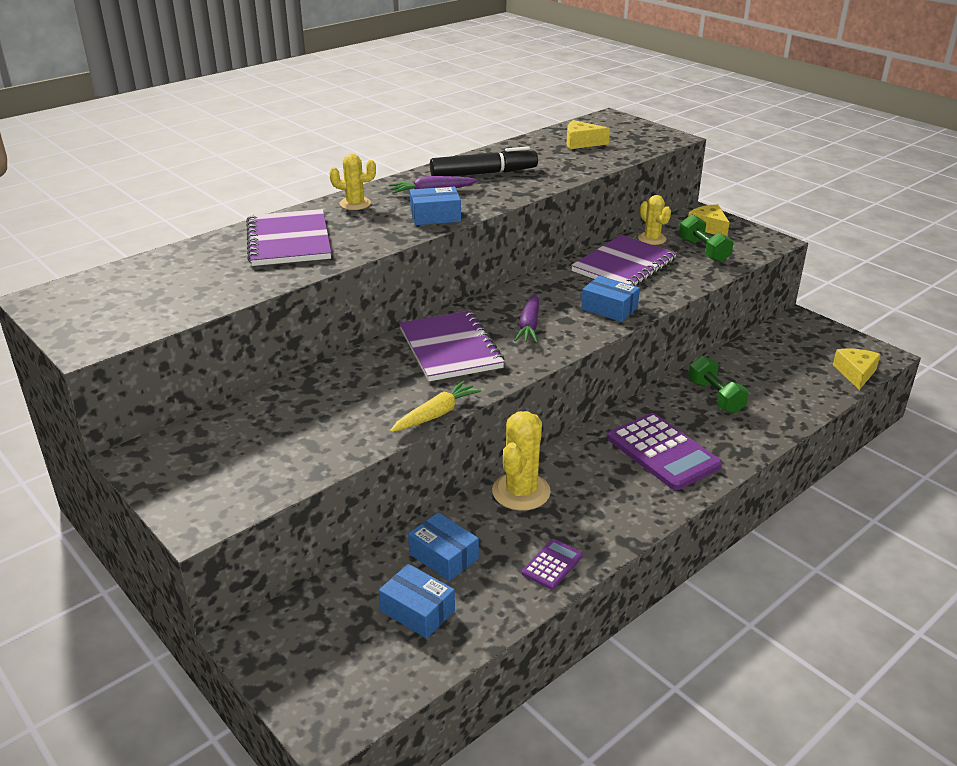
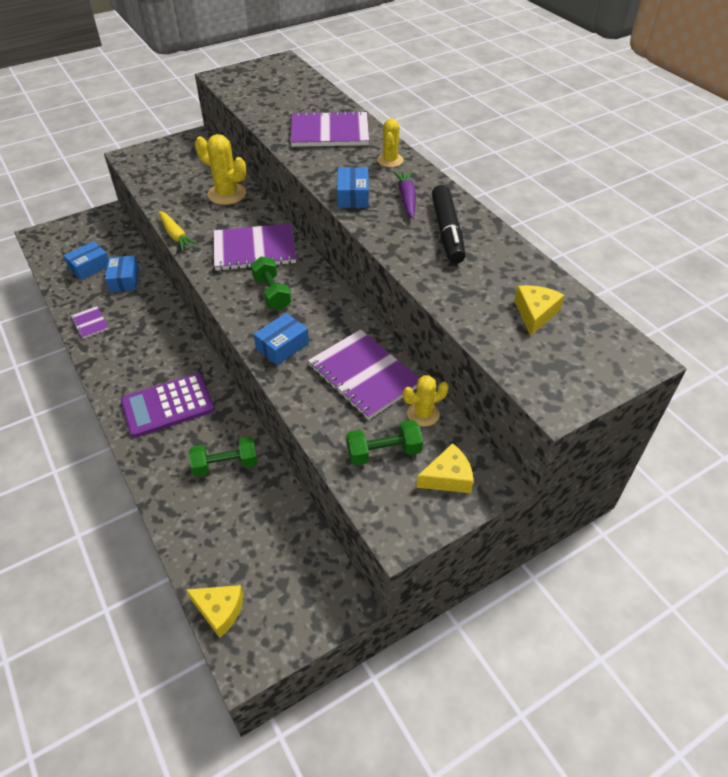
camera: 100 degrees right, 15 degrees up
blue box [408,512,479,581] -> blue box turned 60 degrees counterclockwise [105,256,139,292]
yellow cactus [492,411,551,511] -> yellow cactus moved to [195,134,246,205]
purple carrot [514,293,539,343] -> green dumbbell [251,256,292,310]
purple calculator [522,539,583,590] -> purple notebook [71,306,109,339]

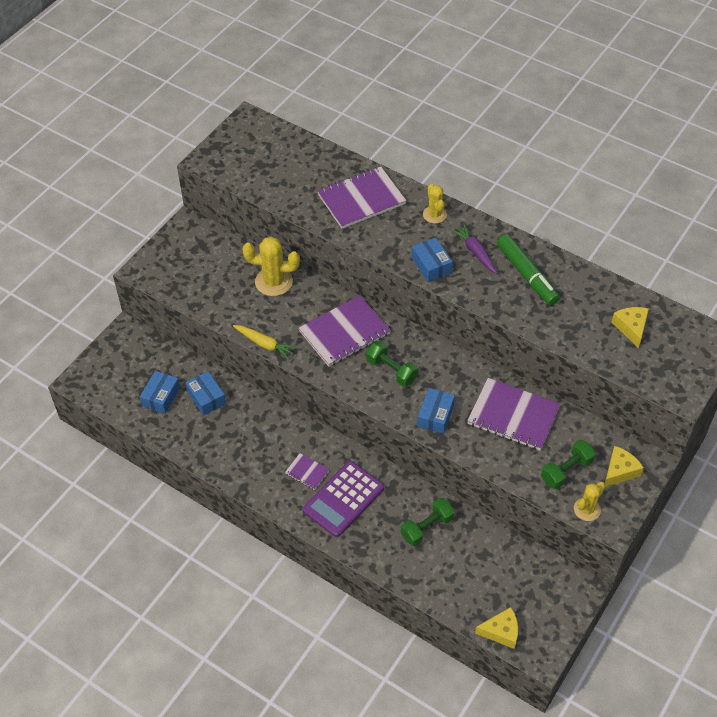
camera: 25 degrees left, 5 degrees up
purple notebook [71,306,109,339] -> purple notebook moved to [285,453,330,490]
yellow cactus [403,375,449,426] -> yellow cactus moved to [574,482,605,521]
black marker [432,185,465,264] -> green marker [497,234,560,305]

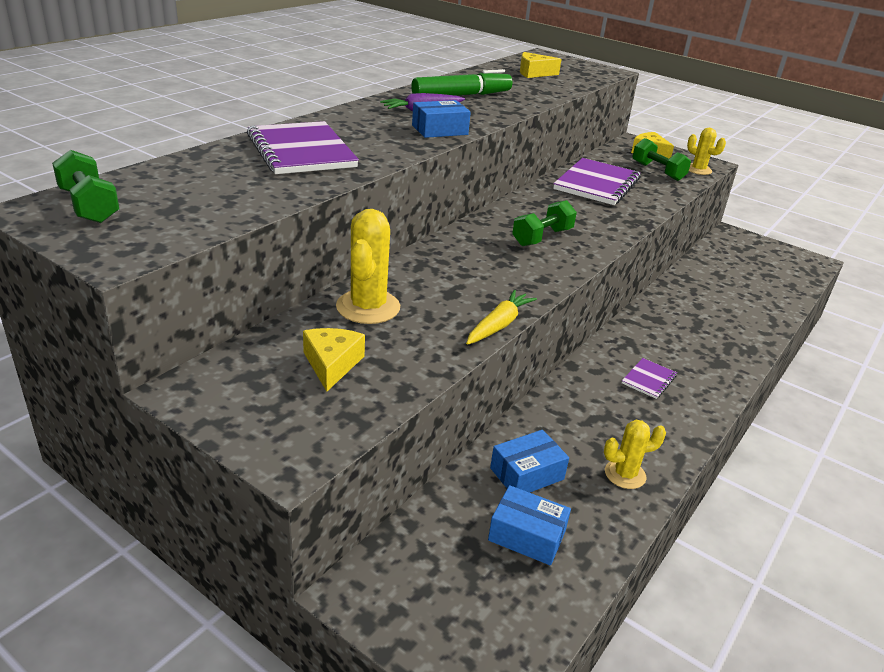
camera: 90 degrees left, 20 degrees down
purple notebook [299,295,391,367] -> none
purple calculator [303,461,384,537] -> none
green dumbbell [401,498,455,546] -> green dumbbell moved to [52,150,119,223]
blue box [417,388,455,434] -> none
yellow cactus [423,184,447,224] -> yellow cactus moved to [604,420,666,489]
yellow cheese [475,607,518,649] -> yellow cheese moved to [303,328,365,392]

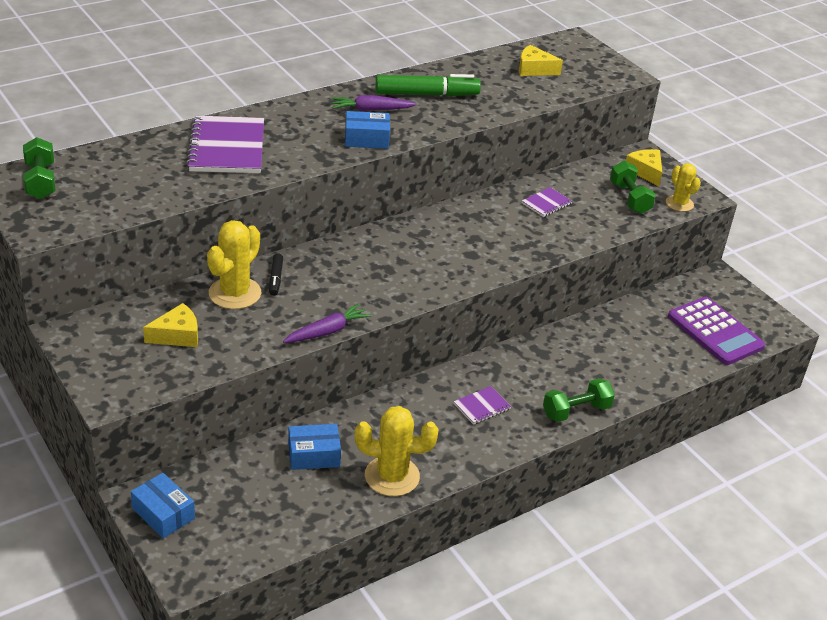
camera: 20 degrees right, 5 degrees up
yellow cheese [303,328,365,392] -> yellow cheese turned 45 degrees clockwise [143,303,198,347]
yellow carrot [466,290,537,345] -> purple carrot [283,303,371,343]
blue box [488,485,571,565] -> blue box moved to [131,473,195,538]
green dumbbell [512,200,577,246] -> green dumbbell moved to [543,378,615,422]
purple notebook [553,158,641,205] -> purple notebook [522,187,572,217], size x0.48
yellow cactus [604,420,666,489] -> yellow cactus [355,406,439,496], size x1.61
none -> black marker [269,253,283,296]
none -> purple calculator [668,297,765,365]

